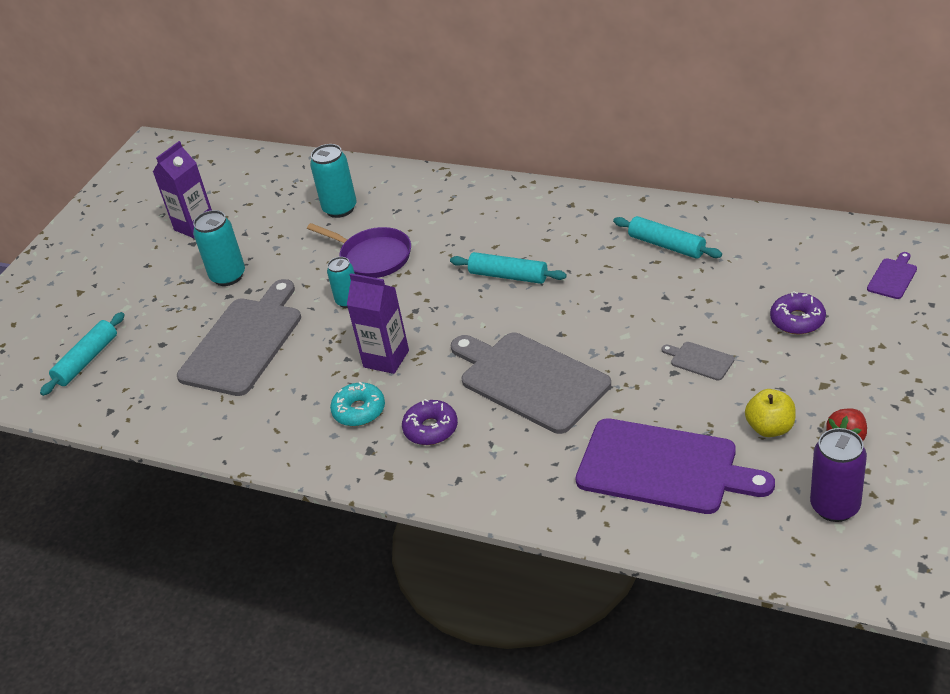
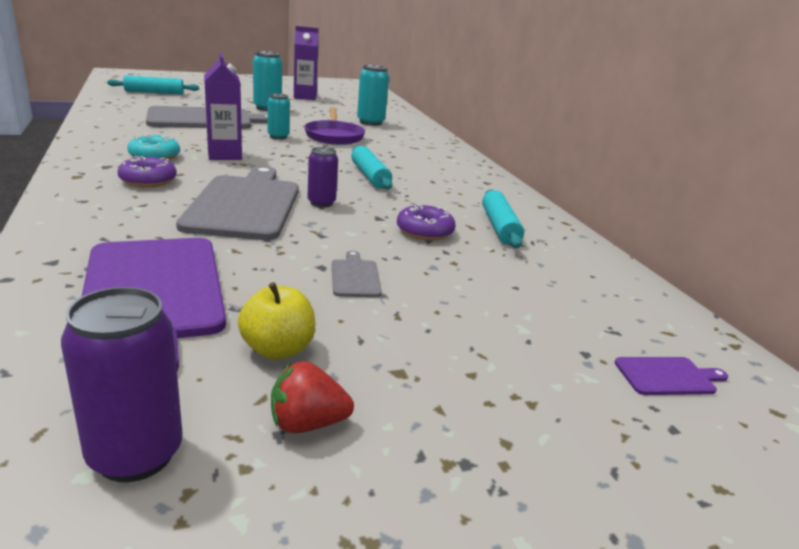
camera: 40 degrees right, 15 degrees down
purple donut [770,291,826,334] -> purple donut moved to [397,204,455,241]
none -> purple can [307,147,338,208]

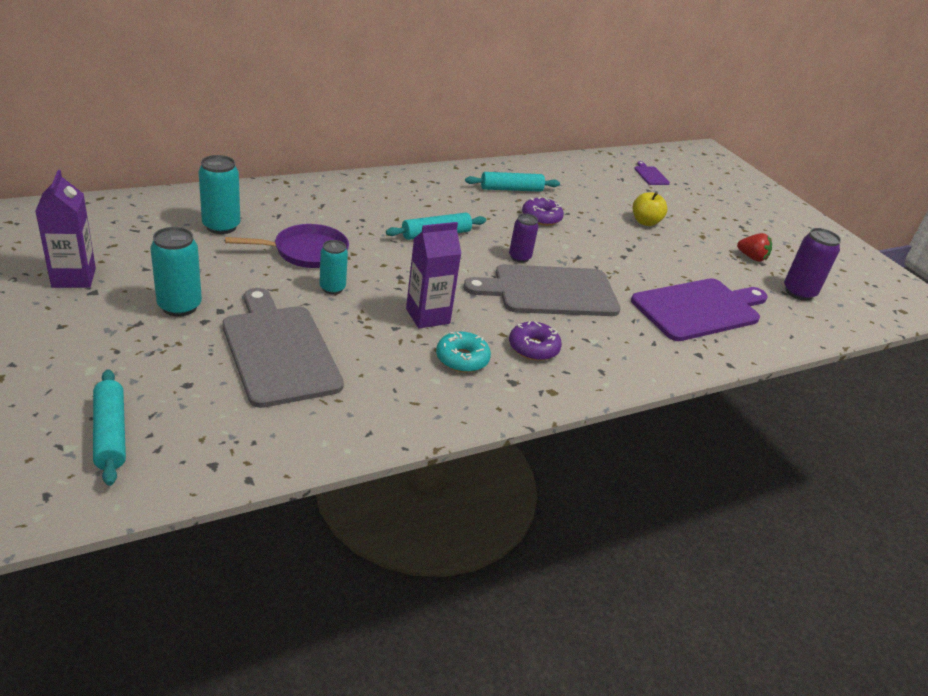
camera: 100 degrees left, 10 degrees up
yellow apple [238,282,316,360] -> yellow apple moved to [633,192,667,226]
red strawberry [271,361,354,433] -> red strawberry turned 45 degrees counterclockwise [737,233,772,262]
grey cutting board [332,251,382,297] -> none

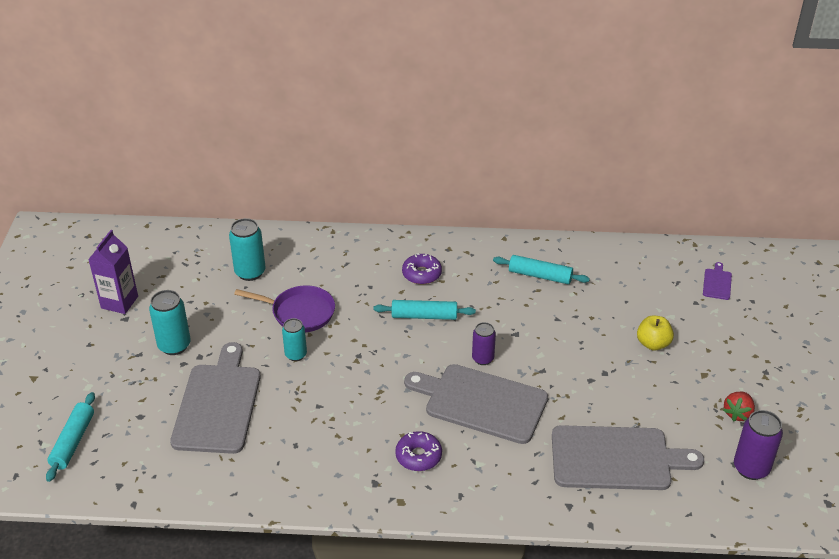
camera: 35 degrees right, 5 degrees up
purple carton [406,222,461,329] -> none
turquoise donut [436,331,491,373] -> none
purple donut [522,197,564,226] -> purple donut moved to [402,253,442,284]
purple cutting board [631,278,768,341] -> grey cutting board [552,425,704,490]
red strawberry [737,233,772,262] -> red strawberry turned 60 degrees clockwise [723,392,755,422]

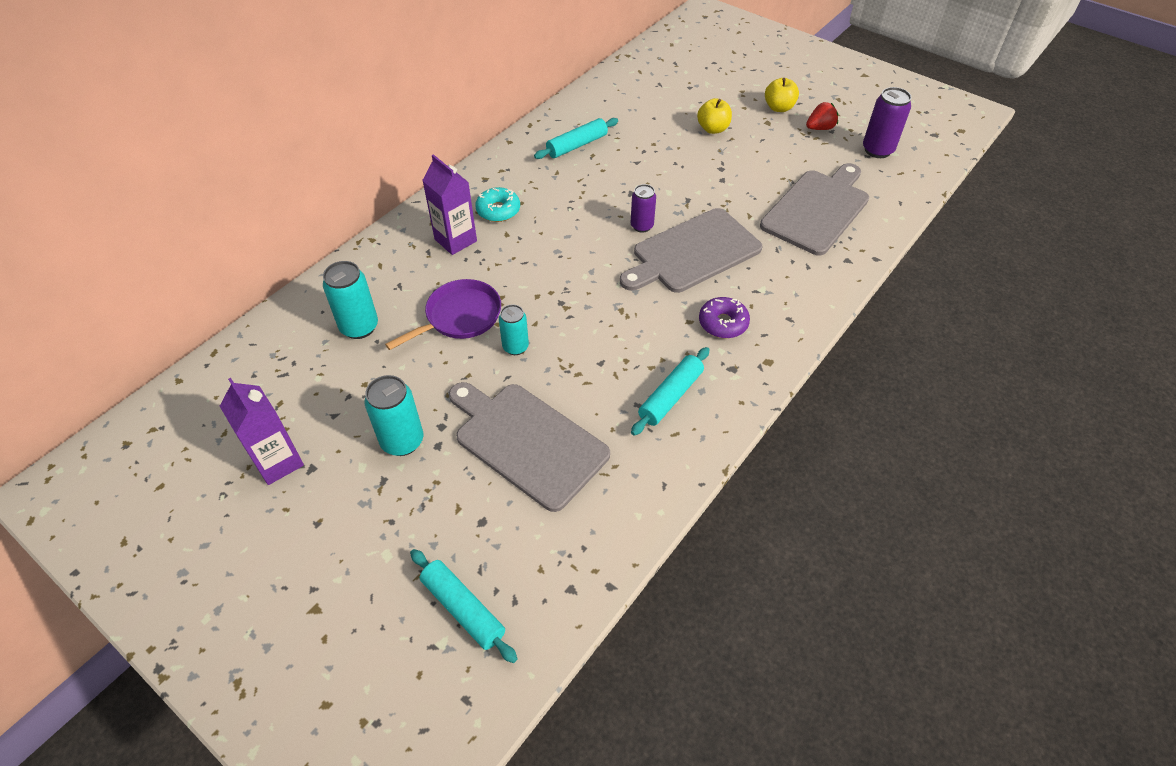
camera: 55 degrees left, 10 degrees up
turquoise rolling pin [373,300,476,320] -> turquoise rolling pin moved to [631,347,710,436]
purple donut [402,253,442,284] -> turquoise donut [475,187,520,222]
purple cutting board [703,262,732,300] -> none
red strawberry [723,392,755,422] -> red strawberry turned 90 degrees counterclockwise [806,102,838,130]
none -> purple carton [422,154,477,255]
none -> yellow apple [765,78,799,112]

